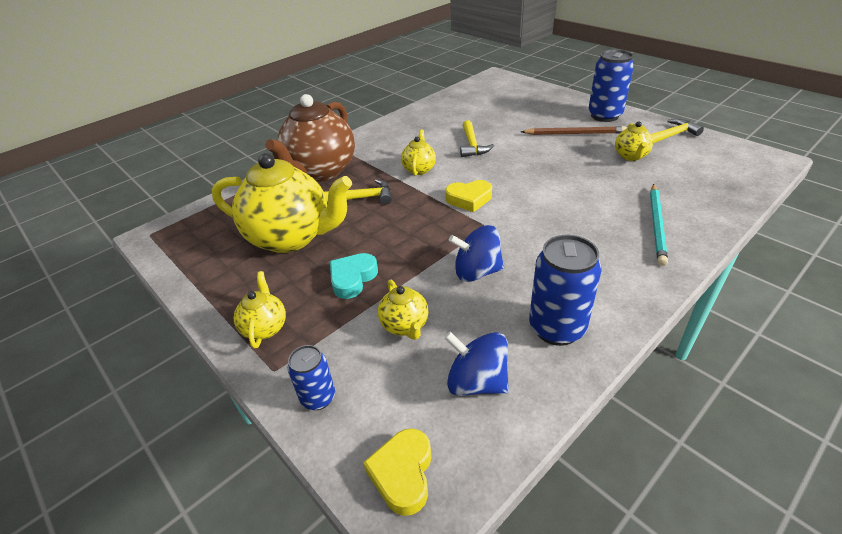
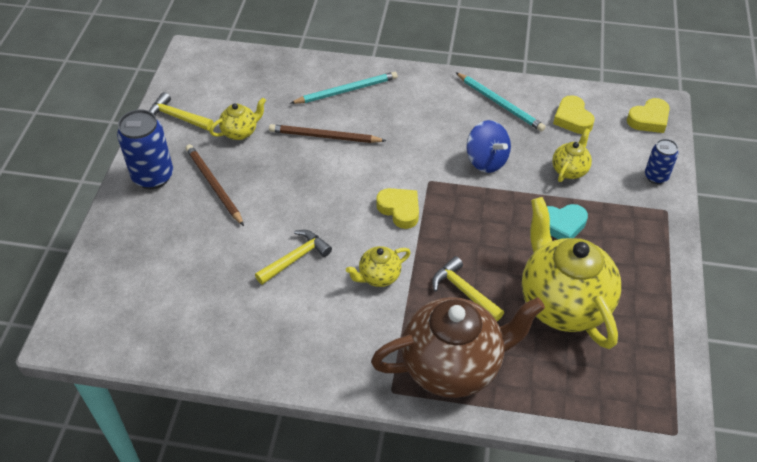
camera: 130 degrees left, 10 degrees up
yellow teapot [234,271,286,349] -> none
blue spinning top [444,332,509,396] -> yellow heart [553,95,595,134]
blue can [529,235,602,346] -> turquoise pencil [455,72,545,131]
none -> brown pencil [269,124,386,143]

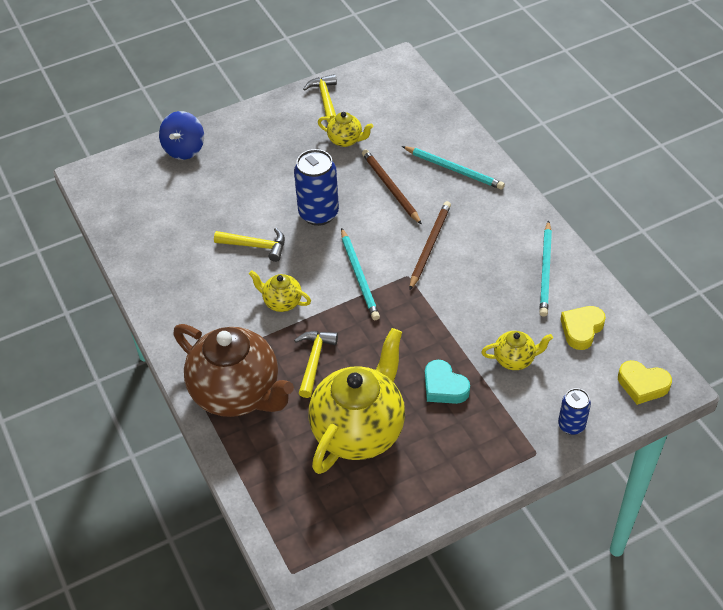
camera: 55 degrees right, 0 degrees up
blue can [117,109,173,189] -> blue can moved to [294,149,339,226]
brown pencil [186,144,244,226] -> brown pencil moved to [409,201,451,290]
yellow heart [376,188,419,229] -> turquoise pencil [341,228,380,320]
blue spinning top [466,120,511,173] -> blue spinning top moved to [159,111,204,160]

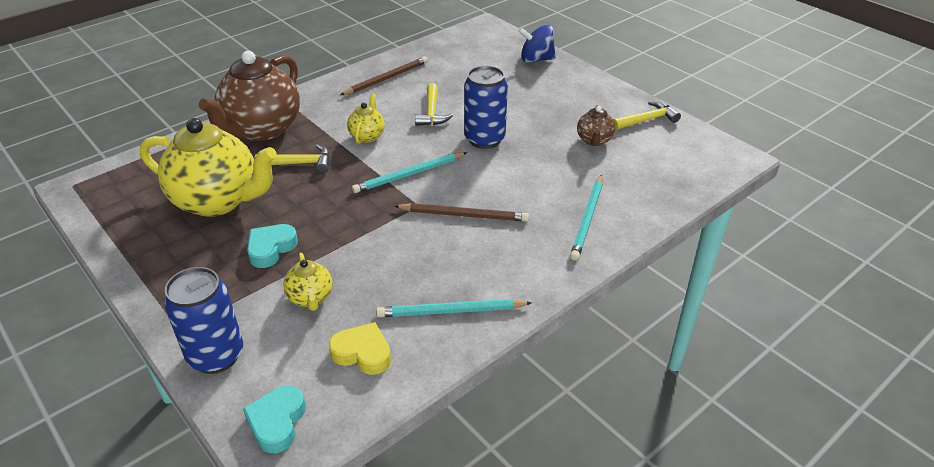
camera: 75 degrees right, 10 degrees down
yellow teapot [318,112,373,147] -> brown teapot [577,105,615,146]
brown pencil [362,149,422,225] -> brown pencil moved to [340,57,428,95]
blue can [558,388,591,435] -> blue can [164,267,243,374], size x1.72
yellow heart [618,360,672,405] -> turquoise heart [243,385,306,453]

